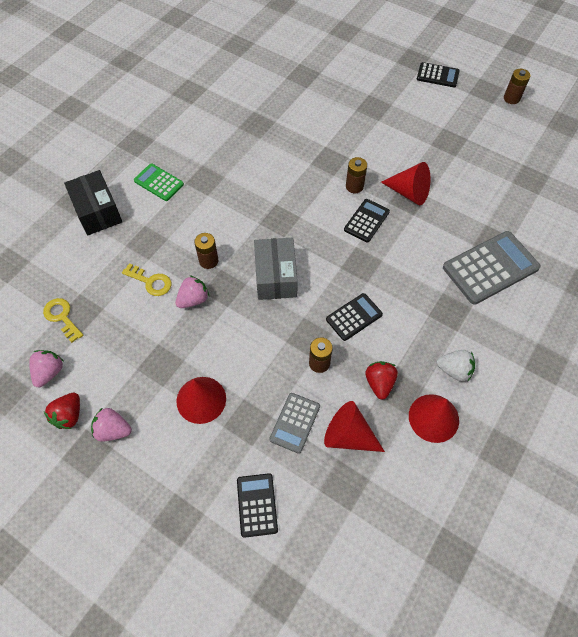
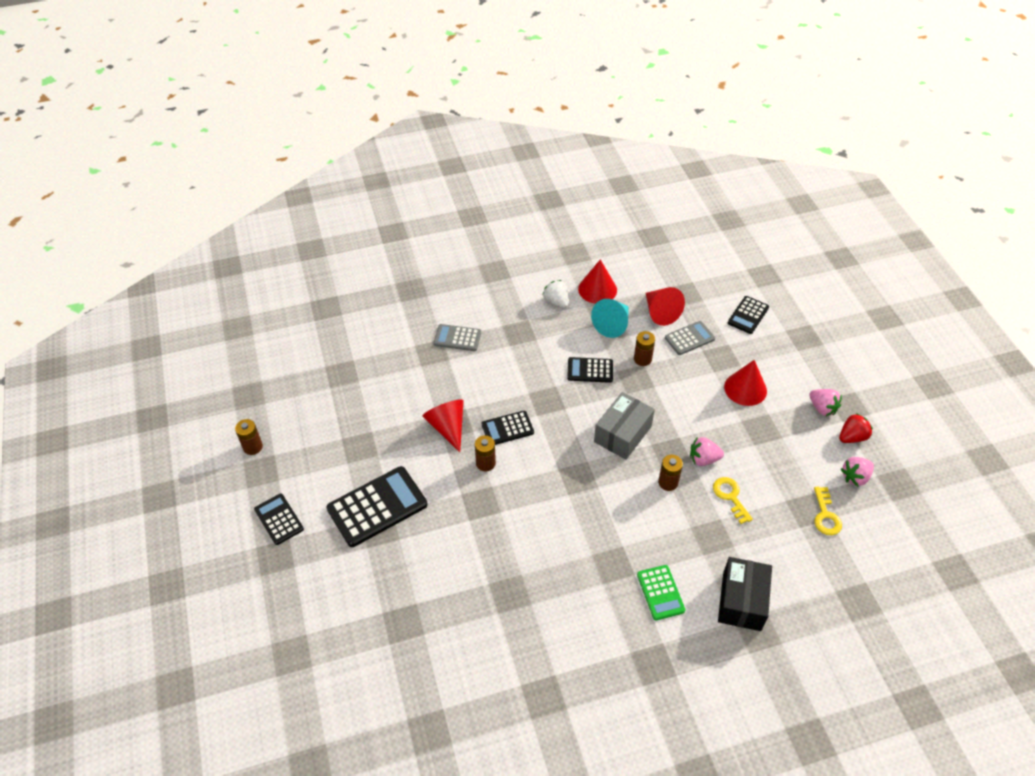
camera: 140 degrees left, 10 degrees down
red strawberry [365,361,398,400] -> turquoise cone [591,299,629,338]
grey calculator [443,231,541,305] -> grey calculator [434,324,481,351], size x0.57
none -> black calculator [326,466,428,547]

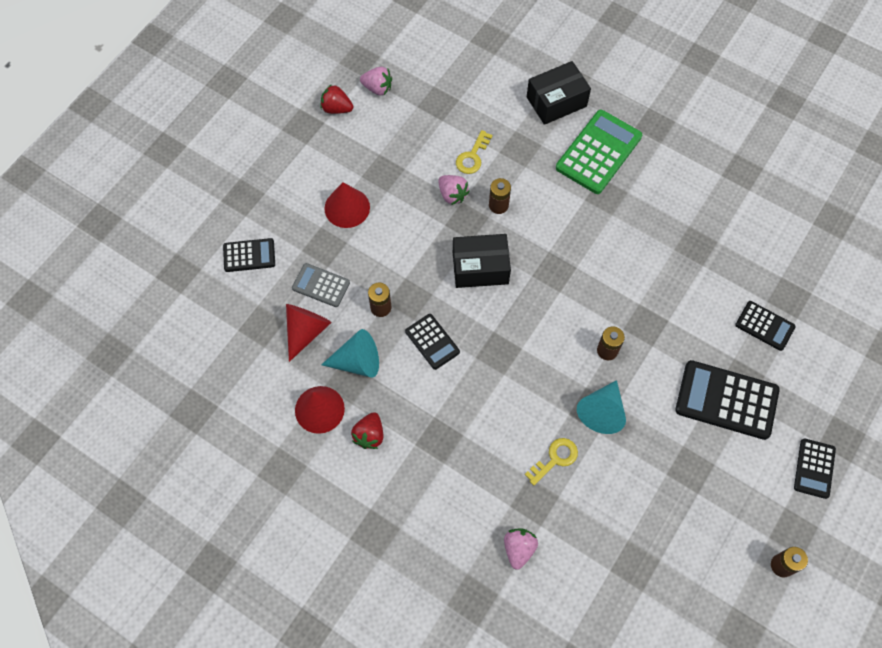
camera: 130 degrees left, 15 degrees up
red cone [423,400,464,452] -> turquoise cone [577,380,626,434]
grey calculator [434,324,481,351] -> none
black calculator [482,411,534,445] -> black calculator moved to [735,301,796,351]
white strawberry [542,280,569,308] -> red strawberry [351,412,383,449]
grey box [594,392,655,460] -> black box [453,234,511,288]
green calculator [637,565,685,620] -> green calculator [556,110,642,194], size x1.76
pink strawberry [809,389,842,416] -> pink strawberry moved to [504,528,538,569]
yellow key [814,487,842,535] -> yellow key moved to [525,438,578,485]

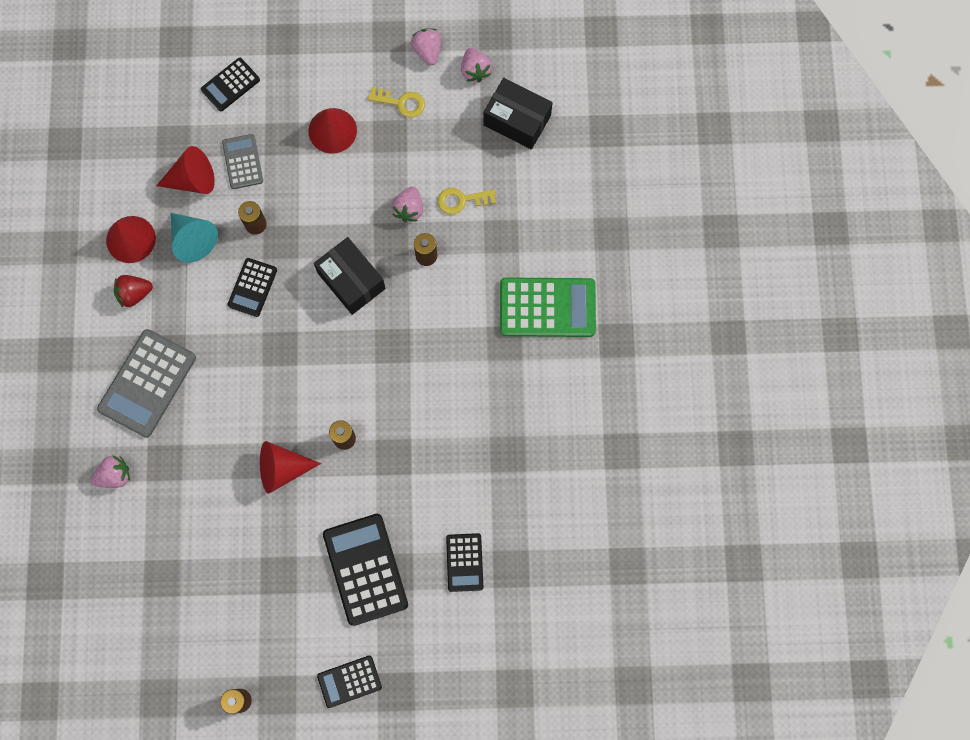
camera: 55 degrees right, 10 degrees up
black calculator [223,238,275,272] -> black calculator turned 90 degrees clockwise [201,58,260,111]
red strawberry [321,84,353,114] -> pink strawberry [411,28,441,66]
yellow key [525,438,578,485] -> yellow key moved to [368,87,425,118]
black box [527,61,591,125] -> black box moved to [483,78,553,150]
turquoise cone [577,380,626,434] -> red cone [260,441,321,493]
none -> grey calculator [97,329,196,438]

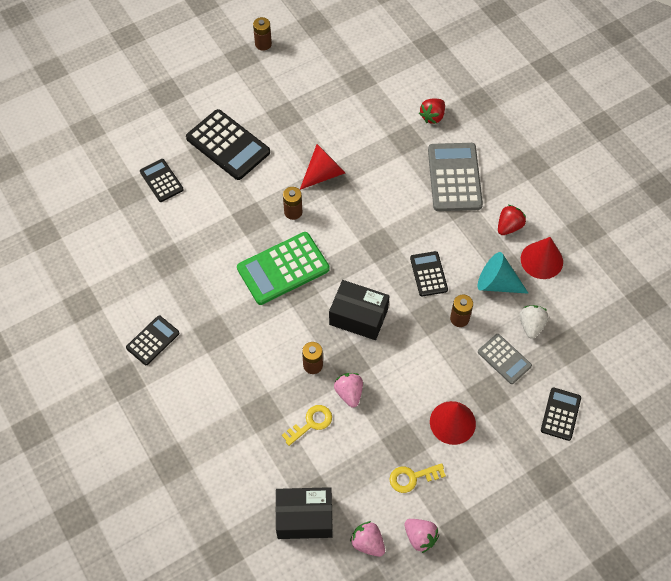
camera: 150 degrees right, 15 degrees down
pink strawberry [91,456,130,488] -> red strawberry [419,99,445,124]
red cone [156,146,215,194] -> white strawberry [519,305,548,339]
black calculator [317,656,382,708] -> black calculator moved to [126,316,179,365]
green calculator [500,277,596,337] -> green calculator moved to [237,232,330,305]

